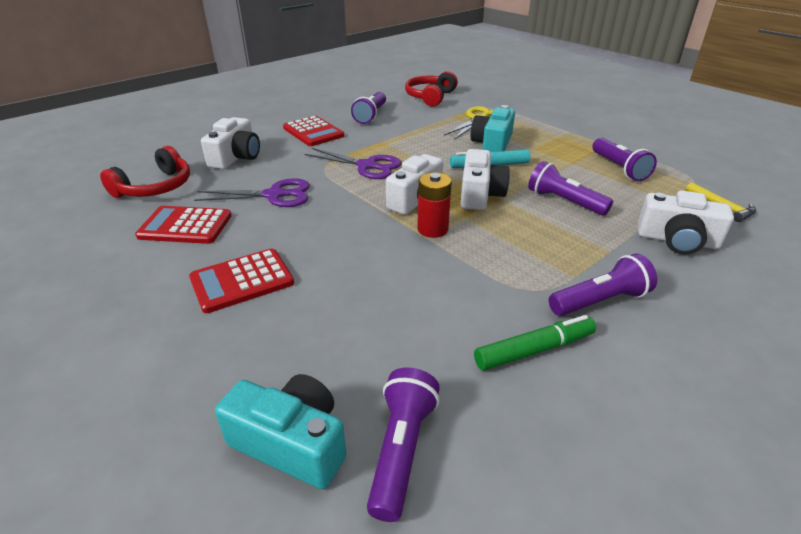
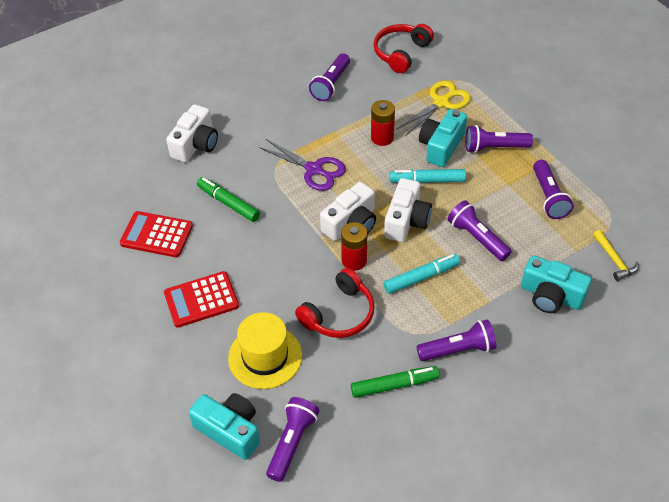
camera: 10 degrees right, 15 degrees up
red headphones [100,146,190,198] -> red headphones moved to [295,268,375,338]
purple scissors [194,178,310,207] -> green marker [197,177,260,222]
red calculator [283,116,344,146] -> none
white camera [638,190,734,255] -> turquoise camera [521,255,592,313]
none -> yellow hat [228,312,302,389]
none -> red battery [371,100,395,146]
none -> turquoise marker [383,254,460,294]
none -> purple flashlight [465,125,533,153]

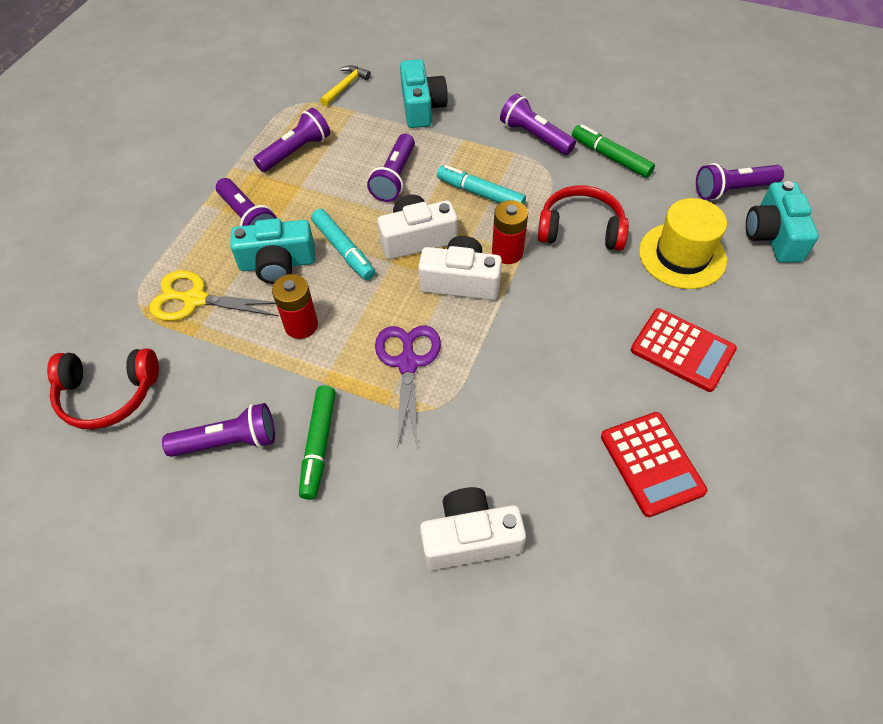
camera: 125 degrees left, 5 degrees up
green marker [197,177,260,222] -> green marker moved to [299,386,335,500]

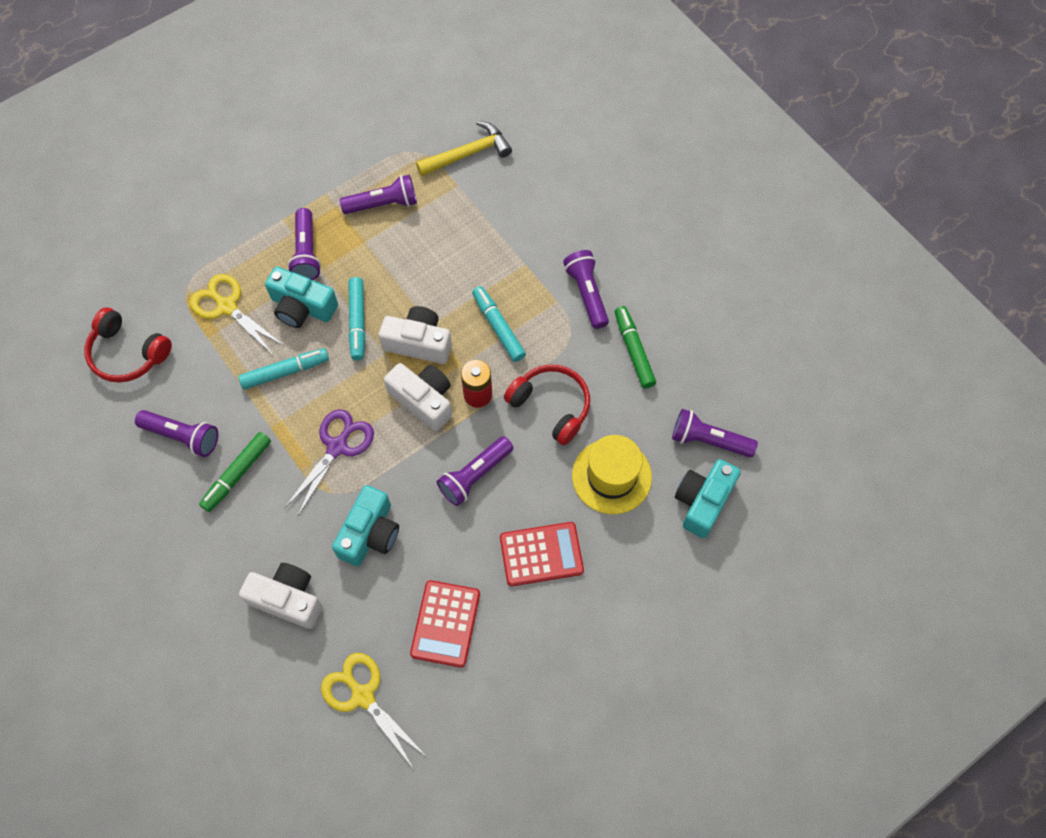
camera: 30 degrees right, 10 degrees up
red battery [272,274,318,339] -> turquoise marker [238,348,329,390]
yellow hammer [320,66,371,106] -> yellow hammer [416,121,512,176], size x1.55
purple flashlight [367,134,415,202] -> purple flashlight moved to [437,436,513,506]
turquoise camera [400,59,448,128] -> turquoise camera moved to [332,485,399,566]
red calculator [631,308,737,392] -> red calculator turned 75 degrees counterclockwise [500,522,584,586]
none -> yellow scissors [321,653,427,768]

